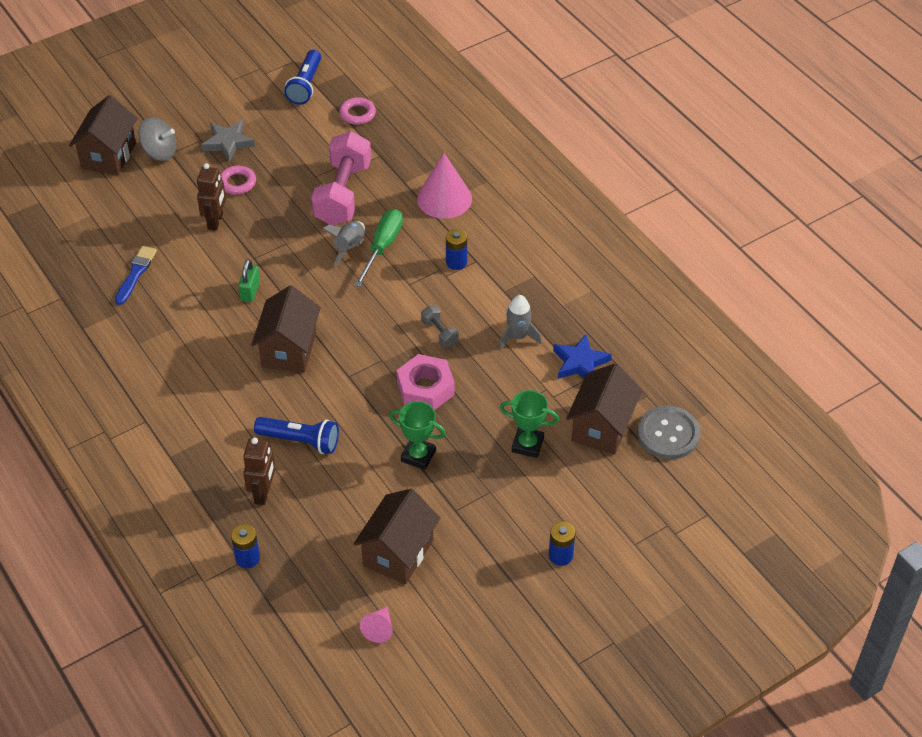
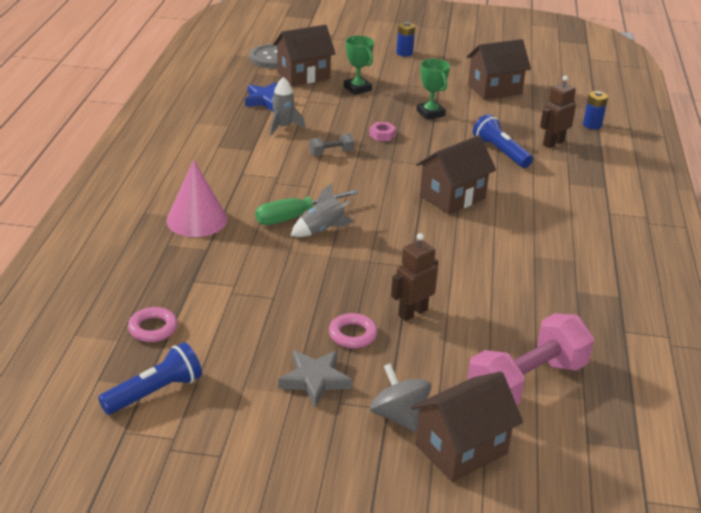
camera: 140 degrees left, 15 degrees down
blue brush [115,246,157,305] -> none
green padlock [238,259,260,302] -> none
pink dumbbell [311,131,371,225] -> pink dumbbell moved to [467,313,594,405]
pink cone [360,607,393,643] -> none
pink nut [397,354,455,410] -> pink nut [369,122,396,141], size x0.51
grey dumbbell [421,306,459,347] -> grey dumbbell turned 60 degrees clockwise [310,133,354,156]
blue battery [446,229,467,270] -> none

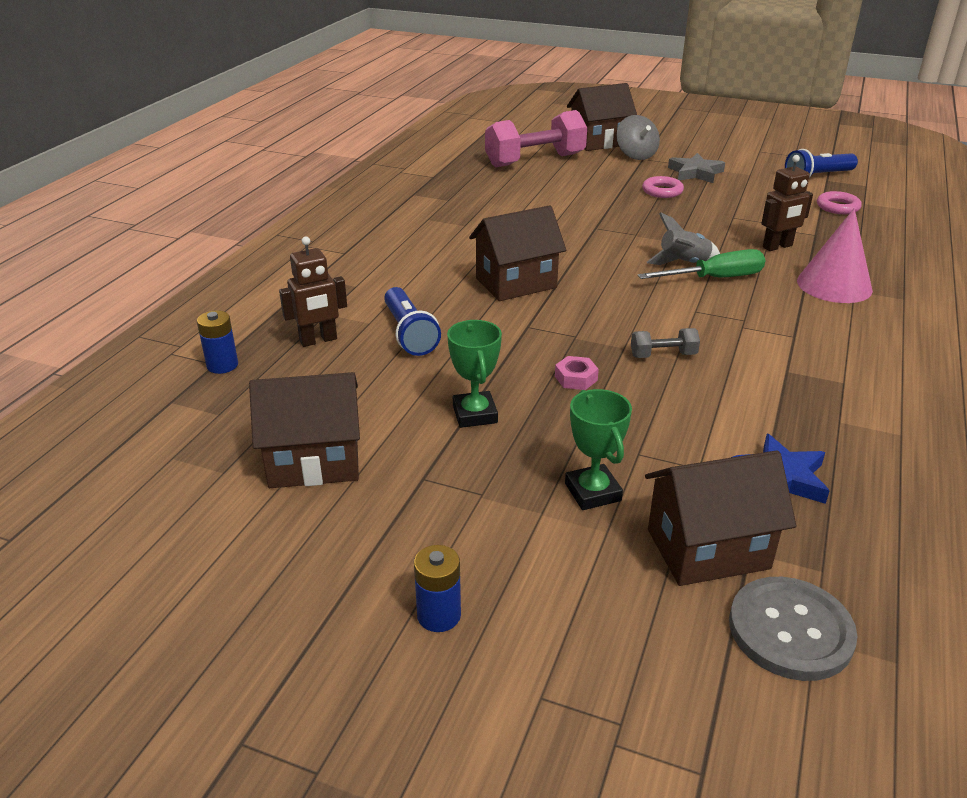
camera: 165 degrees left, 0 degrees up
grey rocket [270,77,305,136] -> none
brown robot [391,233,438,321] -> brown robot moved to [761,155,813,251]

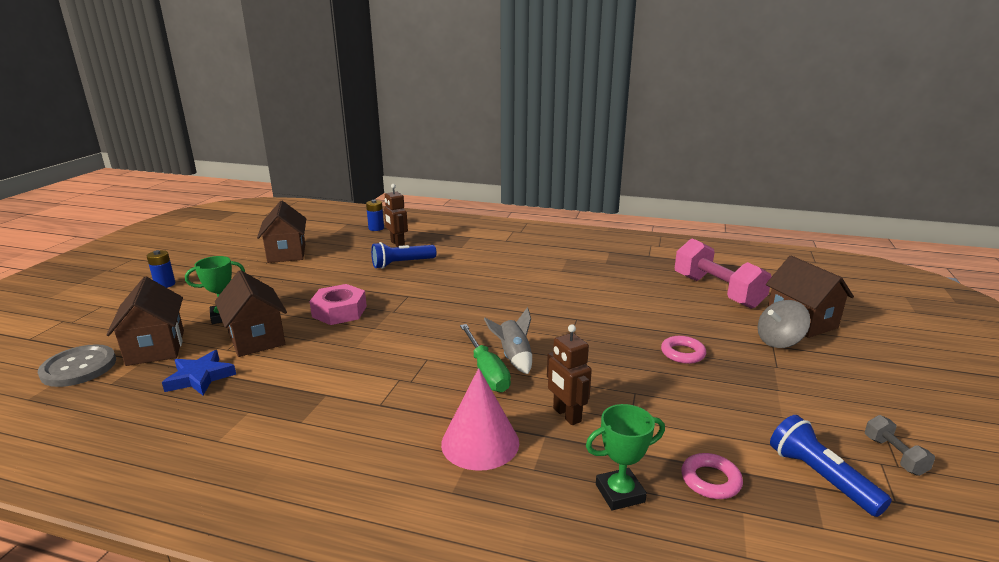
camera: 85 degrees right, 10 degrees down
green trophy [447,320,502,428] -> green trophy moved to [586,404,665,510]
brown house [469,205,566,301] -> brown house moved to [215,270,287,357]
pink nut [555,356,599,390] -> pink nut [310,284,367,325], size x1.94
grey dumbbell [631,328,700,358] -> grey dumbbell moved to [865,415,935,476]
grey star [668,153,725,183] -> none

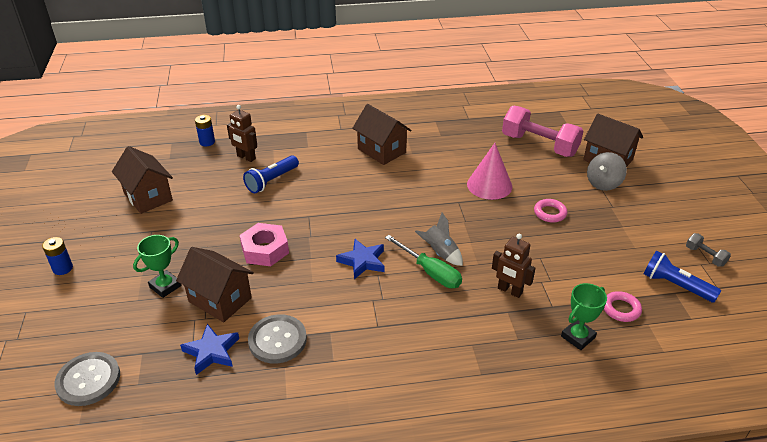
camera: 25 degrees left, 15 degrees up
brown house [106,277,184,366] -> brown house moved to [352,104,412,165]
pink cone [441,368,519,471] -> pink cone moved to [467,143,512,200]
none -> grey button [248,314,307,363]
none -> blue star [336,239,384,279]

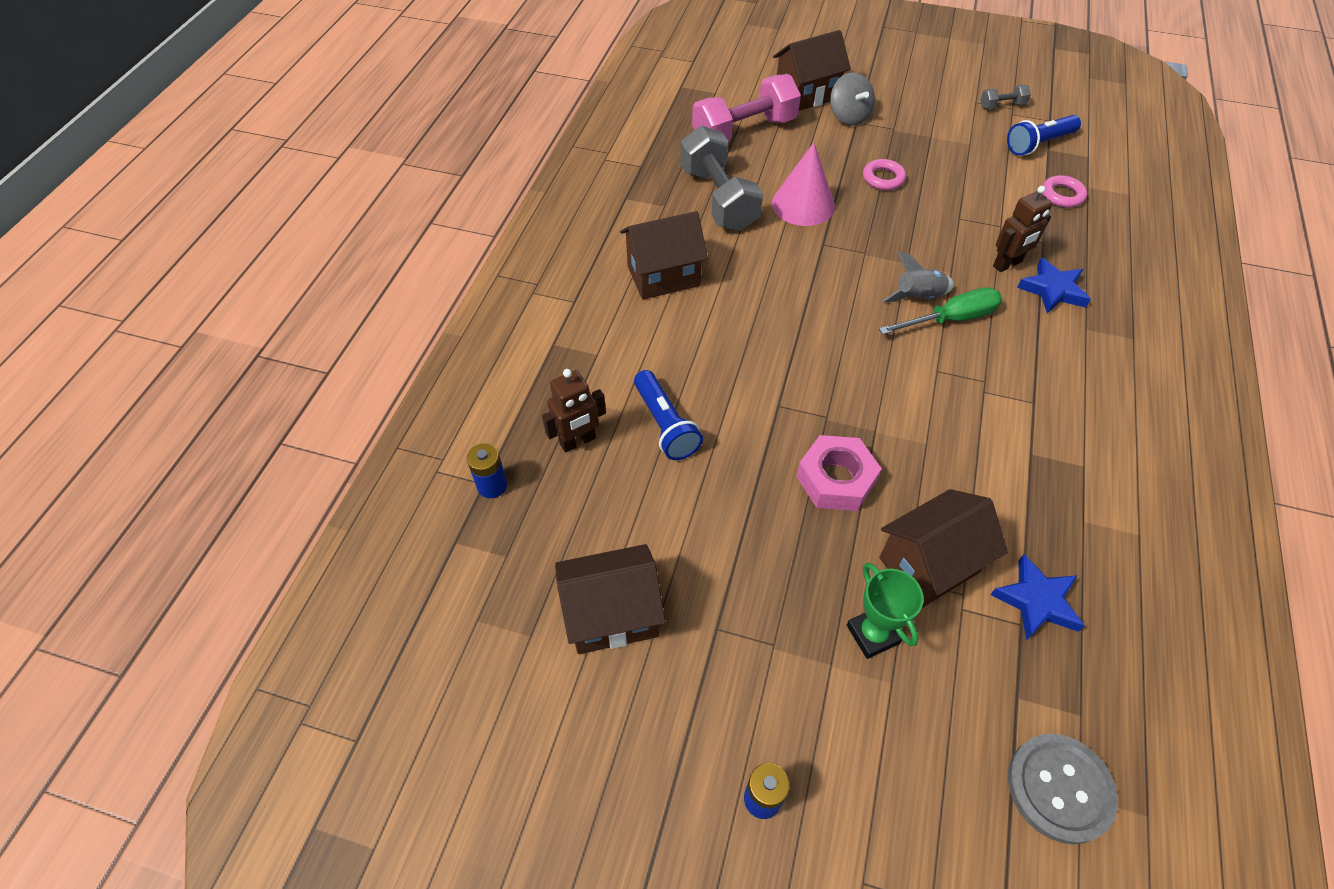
camera: 65 degrees left, 15 degrees up
grey button [248,314,307,363] -> none
blue star [336,239,384,279] -> blue star moved to [1017,258,1091,314]
green trophy [561,283,607,350] -> none
none -> grey dumbbell [680,126,763,231]

